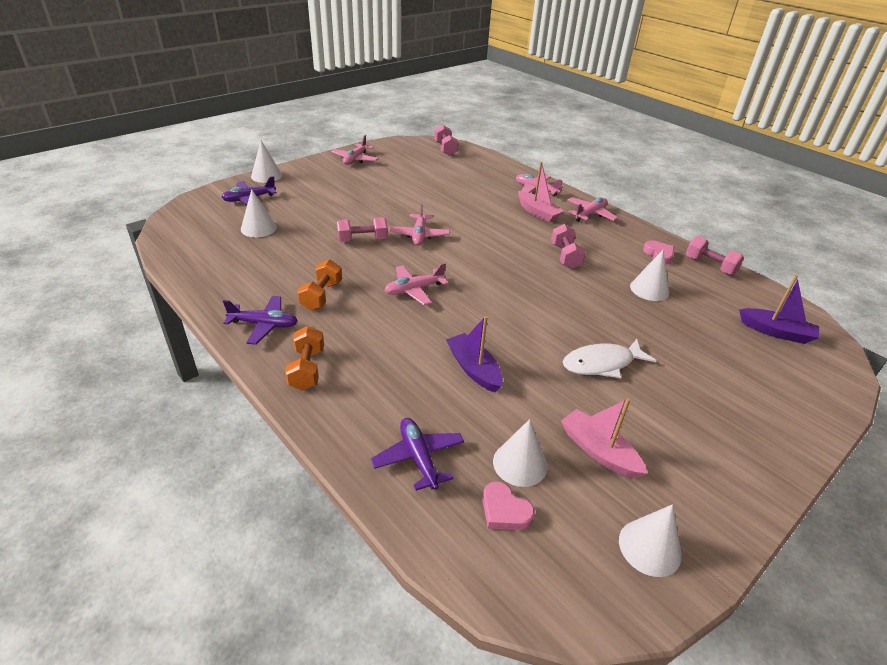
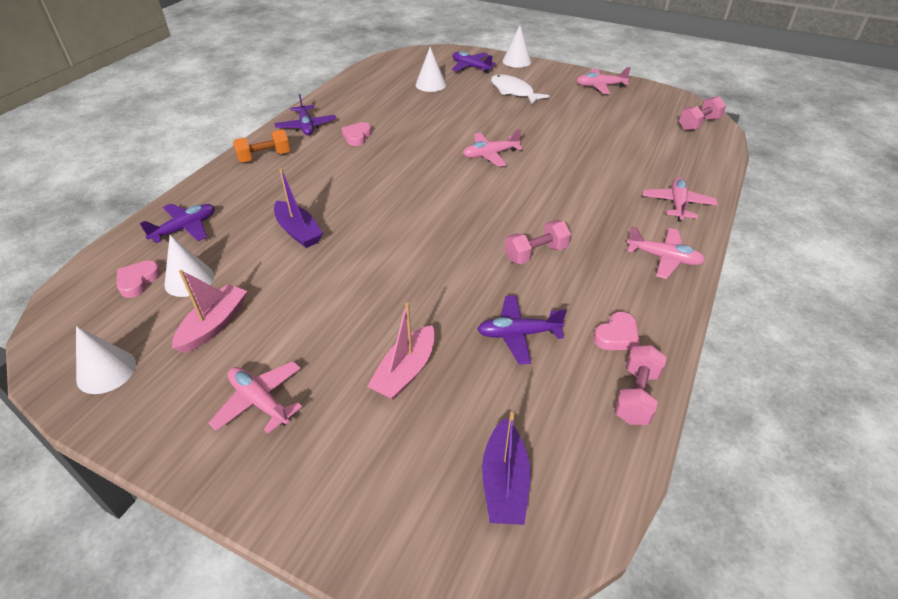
camera: 70 degrees right, 5 degrees up
orange dumbbell [297,259,342,310] -> pink heart [342,122,372,146]
pink dumbbell [337,217,388,242] -> none
pink plane [384,263,449,305] -> pink plane moved to [209,361,302,434]
purple boat [446,316,503,392] -> purple boat turned 105 degrees clockwise [274,168,323,248]
pink boat [518,162,564,222] -> pink boat moved to [367,302,435,400]
white fish [563,339,656,378] -> white fish moved to [491,74,549,104]
white cone [630,250,669,301] -> purple plane [477,295,567,365]

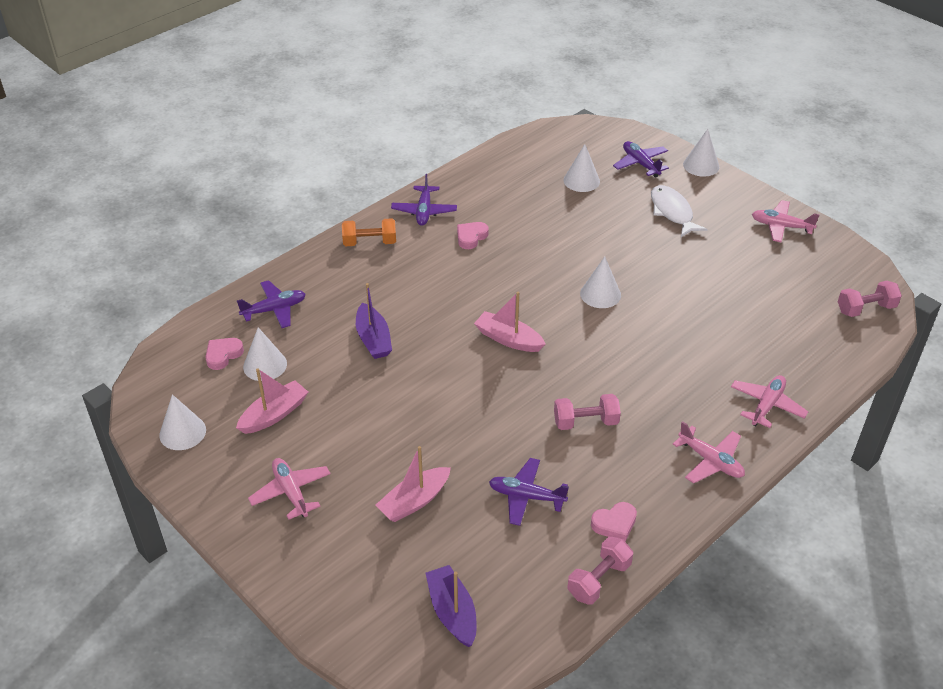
camera: 20 degrees right, 0 degrees up
pink plane [463,129,523,167] -> white cone [580,257,621,308]
purple boat [482,412,530,525] -> purple boat turned 135 degrees clockwise [425,565,477,647]
none -> pink boat [474,292,546,352]

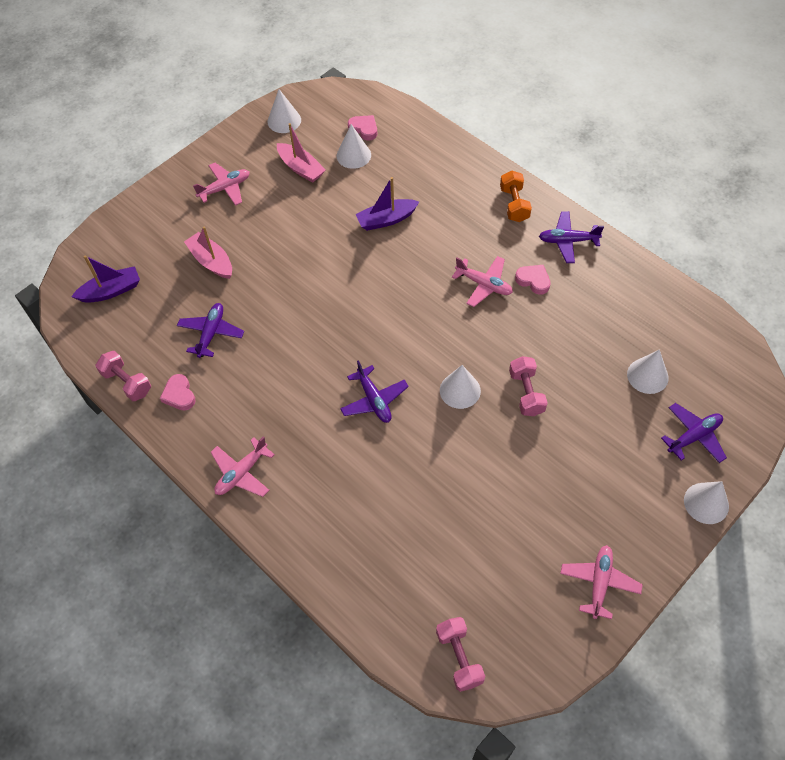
camera: 90 degrees right, 15 degrees up
purple plane [237,280,306,328] -> purple plane moved to [340,360,409,423]
pink boat [474,292,546,352] -> none
pink dumbbell [554,394,621,430] -> pink dumbbell moved to [509,356,548,416]
white fish [651,185,708,237] -> none
pink plane [731,375,808,428] -> pink plane moved to [452,256,513,307]

